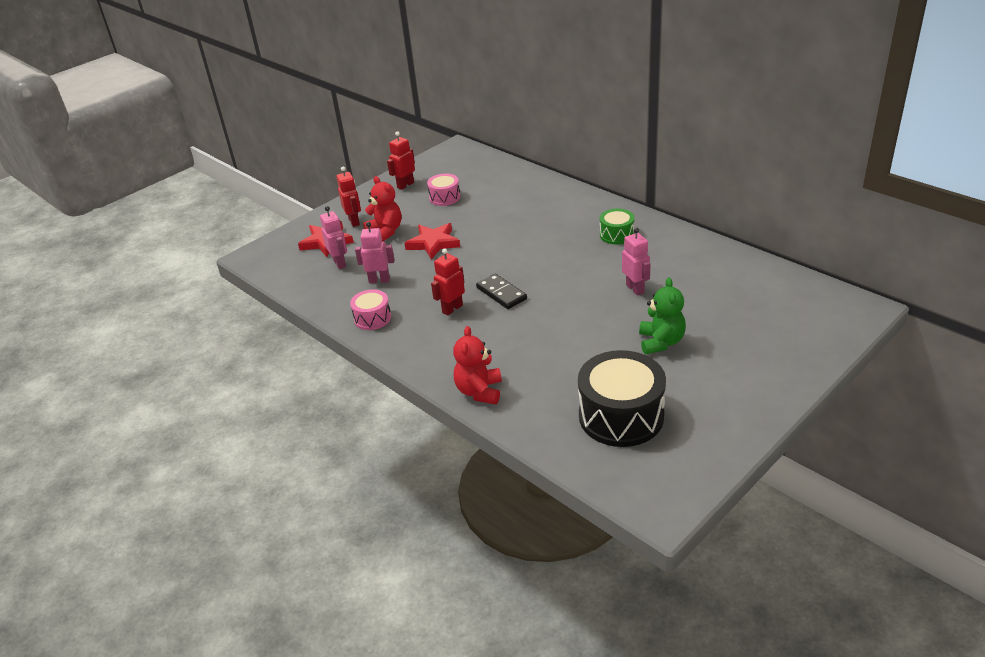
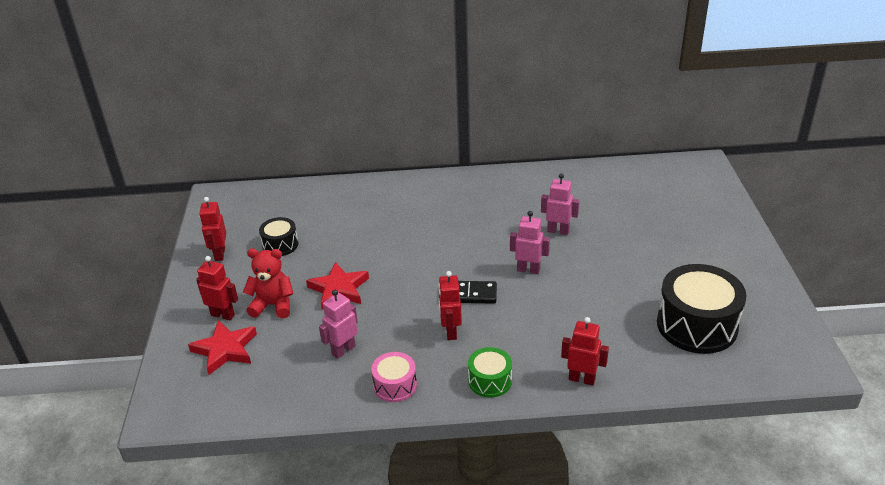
camera: 50 degrees left, 0 degrees up
pink robot [320,206,347,269] -> pink robot moved to [510,211,550,274]
pink drum [427,174,460,206] -> black drum [259,217,298,256]
red teddy bear [453,326,502,404] -> red robot [561,317,609,385]
green drum [600,209,635,244] -> green drum moved to [468,347,512,398]
green teddy bear [639,277,686,354] -> none

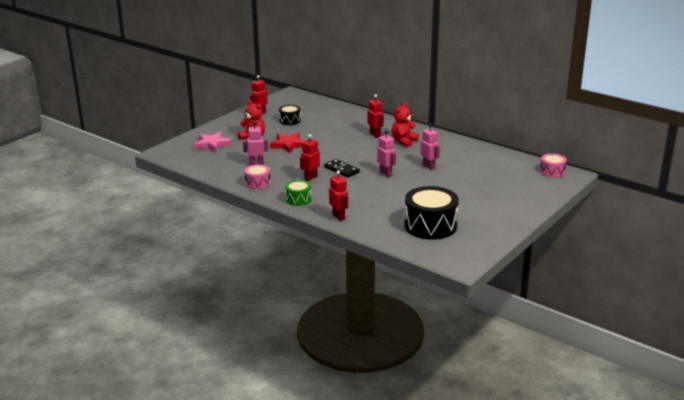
camera: 40 degrees right, 10 degrees down
red star [188,320,257,375] -> pink star [194,132,232,153]
red robot [196,256,238,320] -> red robot moved to [367,94,384,138]
none -> red teddy bear [392,102,419,147]
none -> pink drum [540,154,567,178]

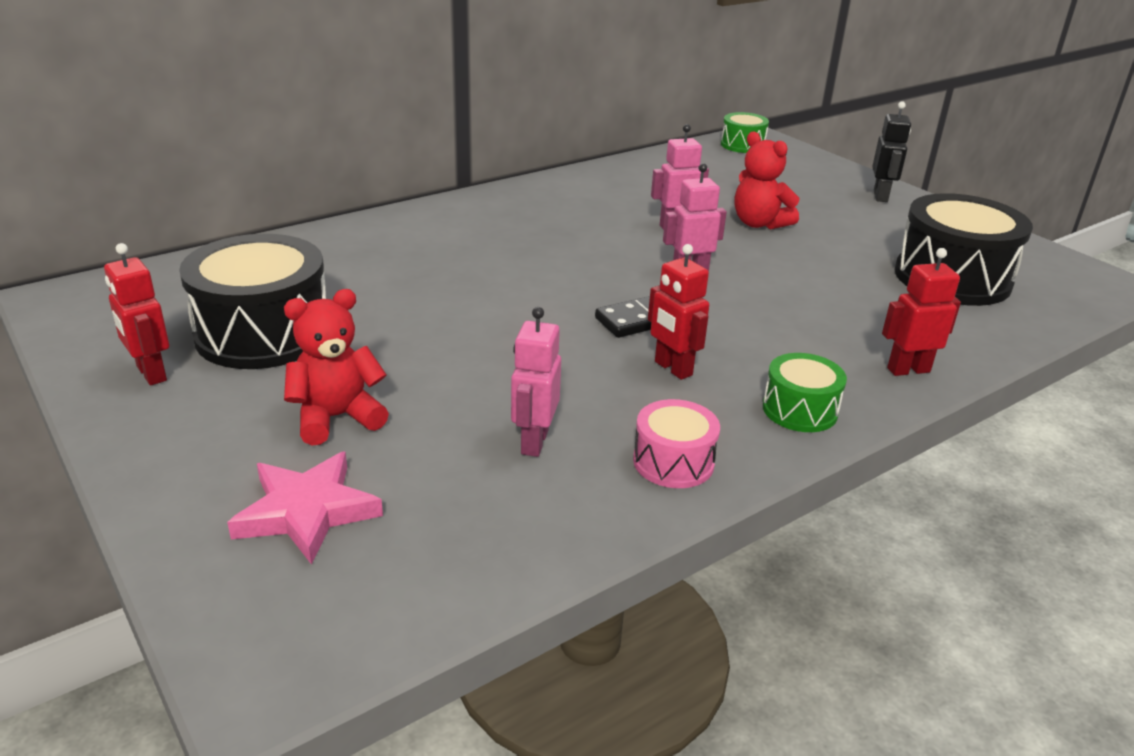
camera: 75 degrees left, 5 degrees up
red star [270,132,306,153] -> none
black drum [279,105,301,125] -> black drum [179,234,326,369], size x1.92
red robot [367,94,384,138] -> none
red teddy bear [392,102,419,147] -> red teddy bear moved to [734,132,799,230]
pink drum [540,154,567,178] -> green drum [721,112,769,153]
none -> black robot [872,101,911,202]

